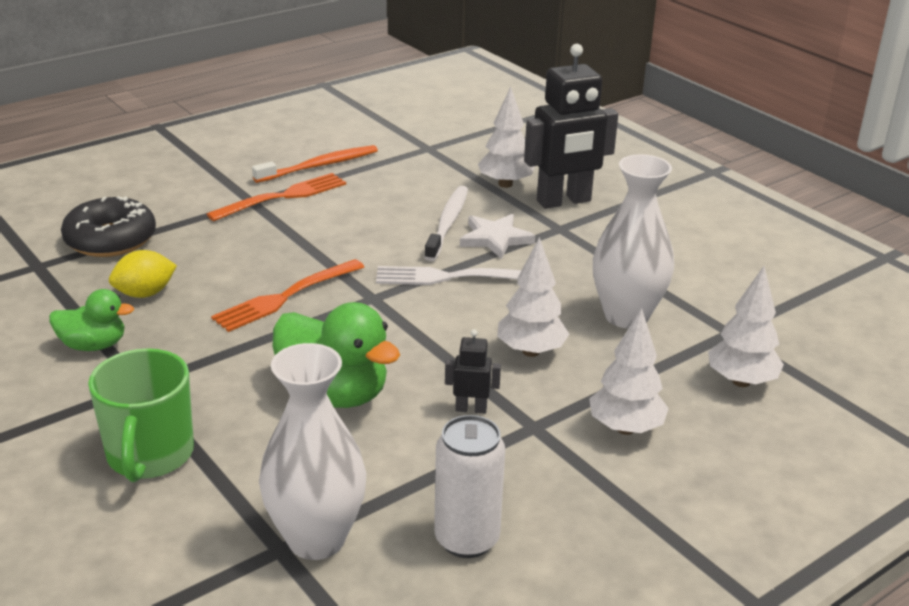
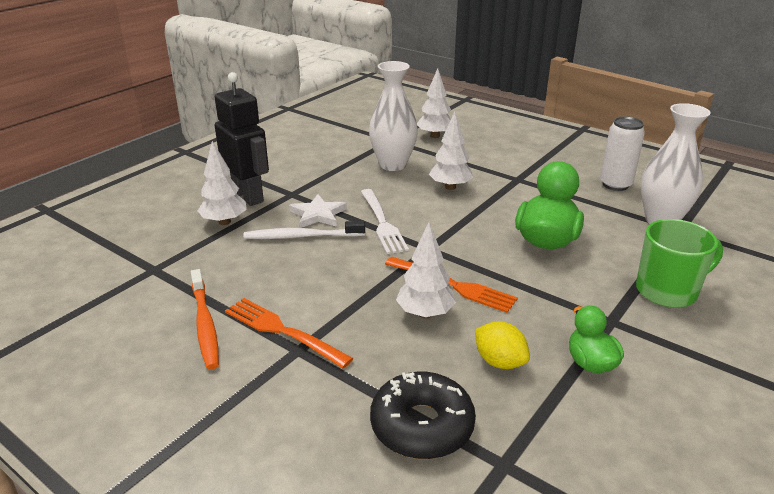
camera: 105 degrees left, 0 degrees up
orange toothbrush [252,145,378,183] -> orange toothbrush turned 150 degrees counterclockwise [191,269,219,369]
black robot [445,329,501,414] -> none
white tree [589,308,669,435] -> white tree moved to [396,222,456,318]

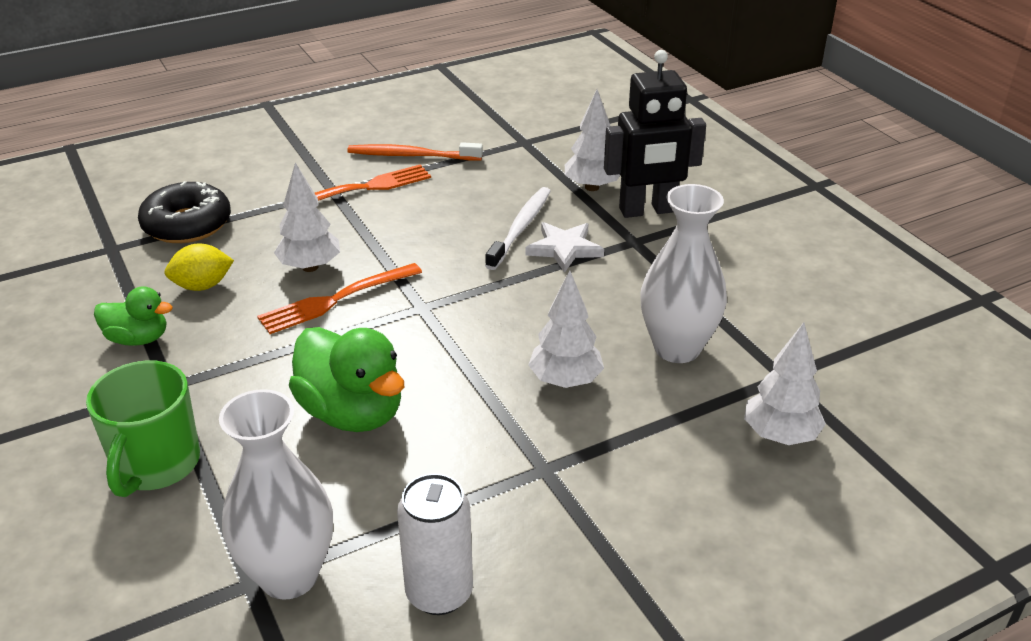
camera: 115 degrees right, 5 degrees up
white fork [361,189,409,254] -> none

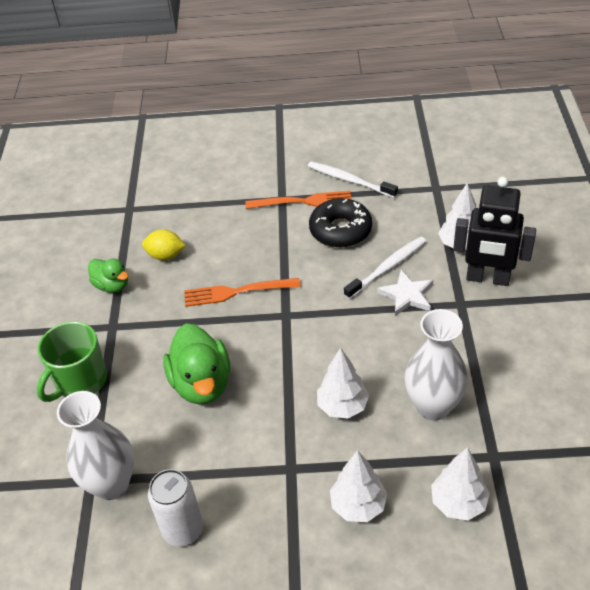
camera: 30 degrees right, 10 degrees up
black donut [138,181,231,243] -> black donut moved to [309,198,372,248]
white tree [274,162,340,272] -> white tree moved to [330,450,387,522]
orange toothbrush [347,142,483,160] -> white toothbrush [308,161,398,198]

